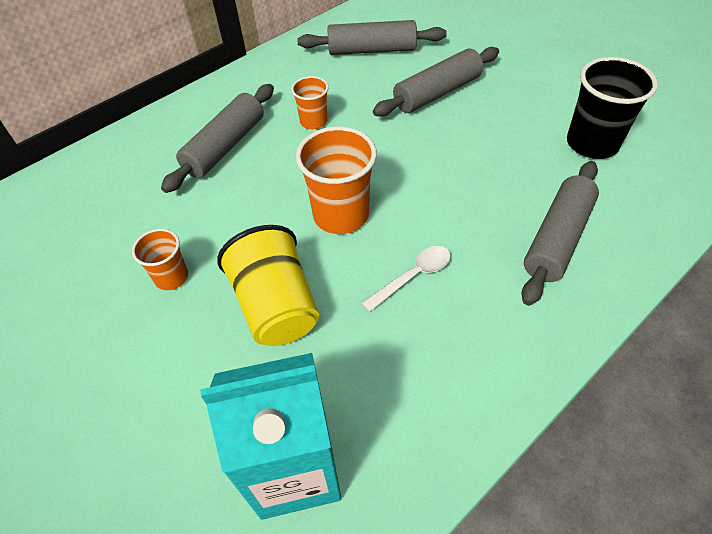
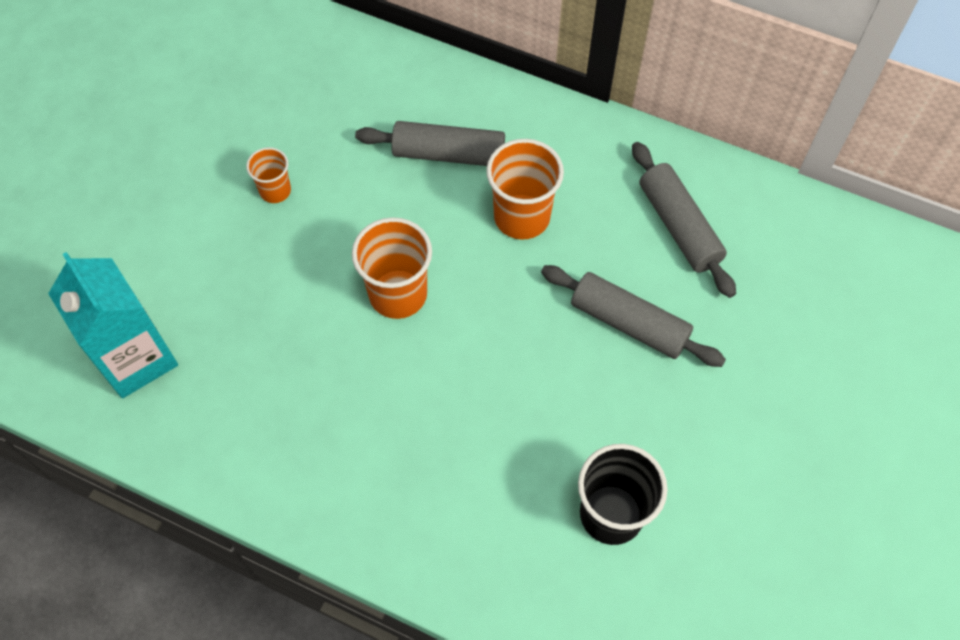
camera: 65 degrees right, 10 degrees up
yellow cup [217,225,319,346] -> none
orange cup [291,76,329,129] -> orange cup [486,139,564,240], size x1.76
white spoon [362,246,451,312] -> none
grey rolling pin [522,161,599,306] -> none

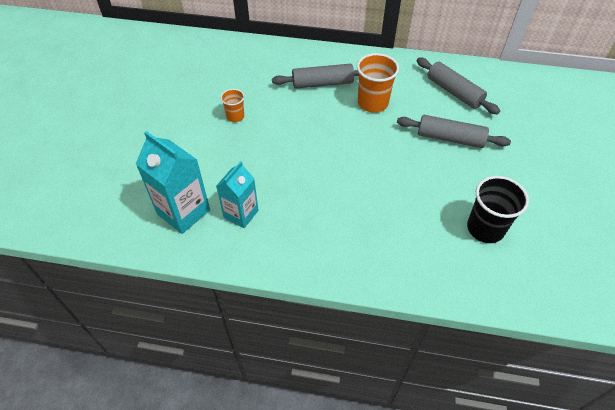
camera: 15 degrees left, 10 degrees down
orange cup [352,217,432,319] -> none
none -> turquoise carton [216,161,258,228]

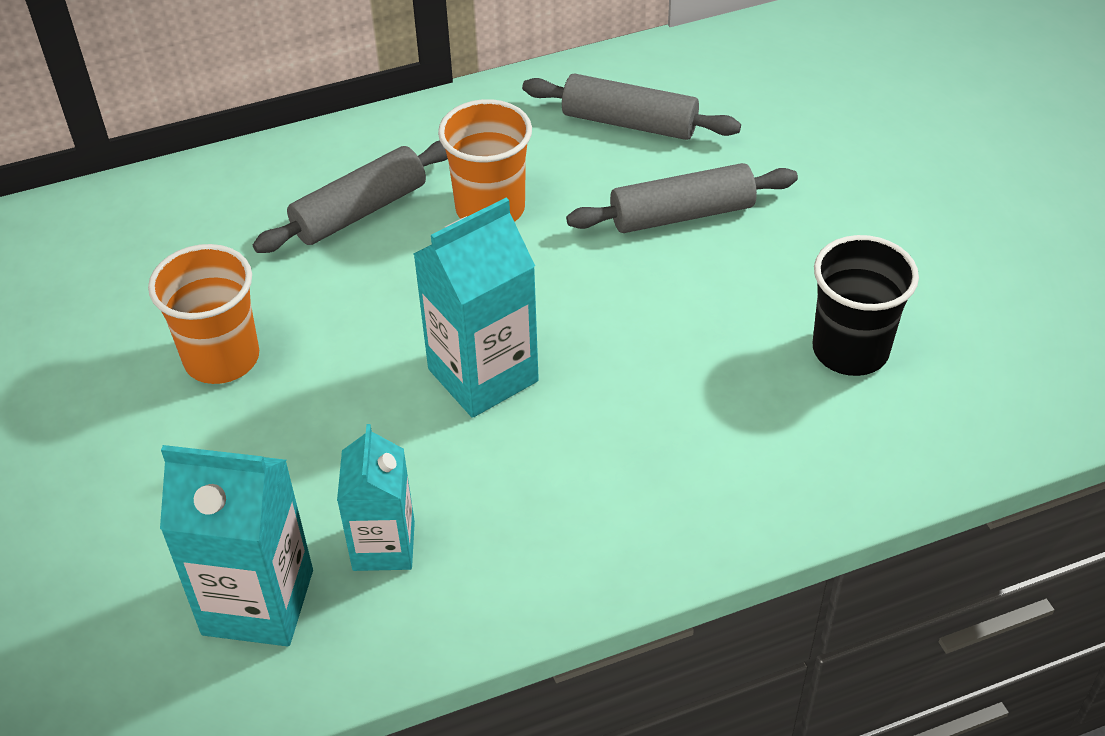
camera: 30 degrees left, 5 degrees down
orange cup [220,89,244,122] -> orange cup [148,244,259,384], size x1.76
none -> turquoise carton [413,198,539,418]

